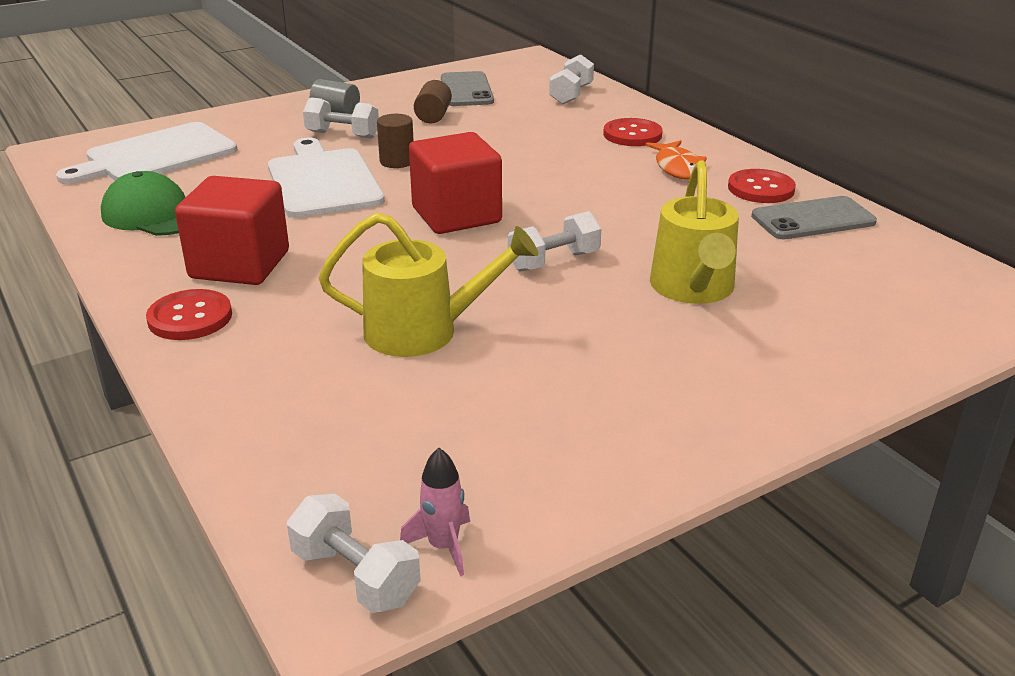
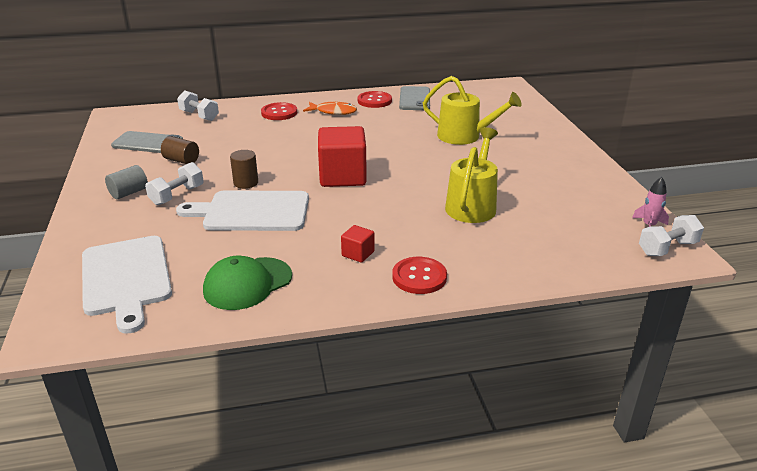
camera: 70 degrees left, 0 degrees up
red cube [175,176,289,285] -> red cube [341,225,375,263], size x0.46
white dumbbell [508,211,601,272] -> none

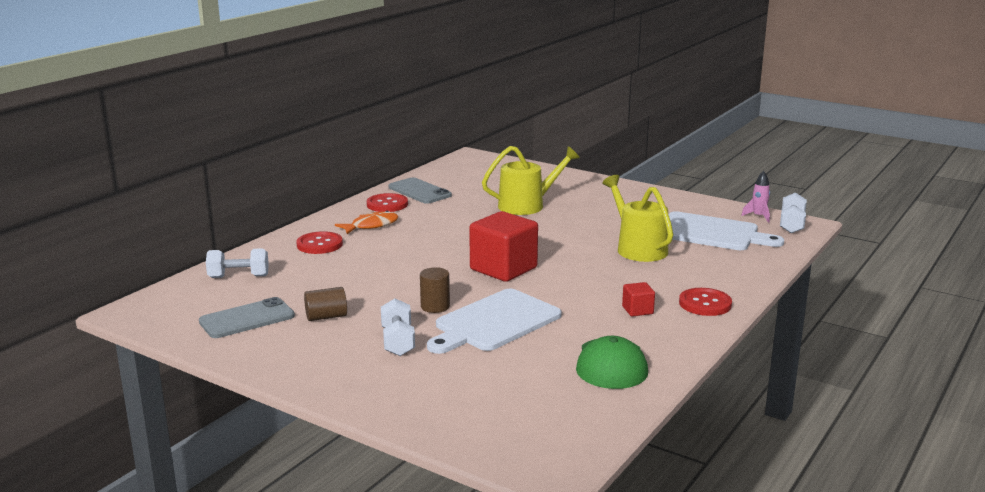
camera: 45 degrees left, 10 degrees down
white cutting board [82,236,172,334] -> white cutting board moved to [668,211,784,250]
grey cylinder [105,165,148,199] -> none

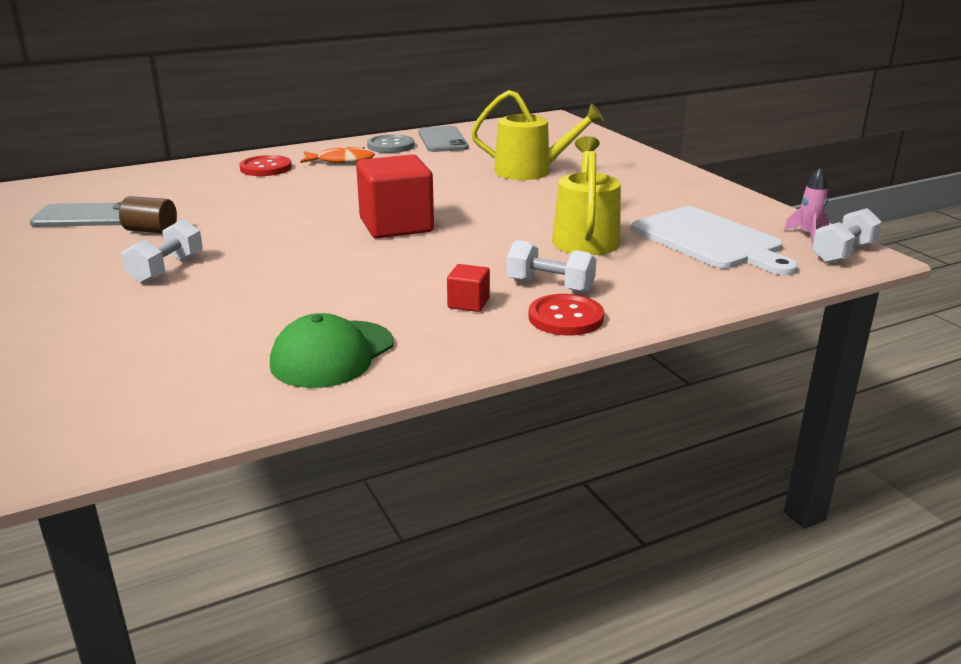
camera: 30 degrees right, 5 degrees up
white dumbbell [206,248,269,278] -> white dumbbell moved to [507,240,596,293]
red button [367,193,408,212] -> grey button [367,134,414,153]
brown cylinder [420,267,450,313] -> none
white cutting board [427,289,562,354] -> none

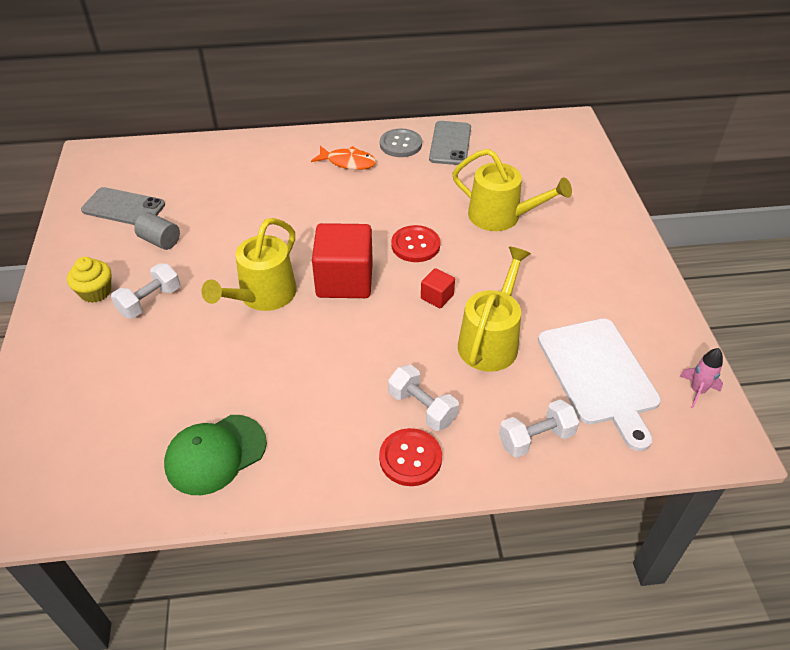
camera: 20 degrees right, 20 degrees up
brown cylinder [119,196,177,233] -> grey cylinder [134,212,180,250]
red button [240,155,292,176] -> red button moved to [391,225,440,262]
red cube [447,264,490,312] -> red cube moved to [421,268,455,308]
white dumbbell [812,208,882,263] -> white dumbbell moved to [499,399,579,458]
none -> yellow cupcake [67,257,111,303]
none -> yellow watering can [201,218,297,311]

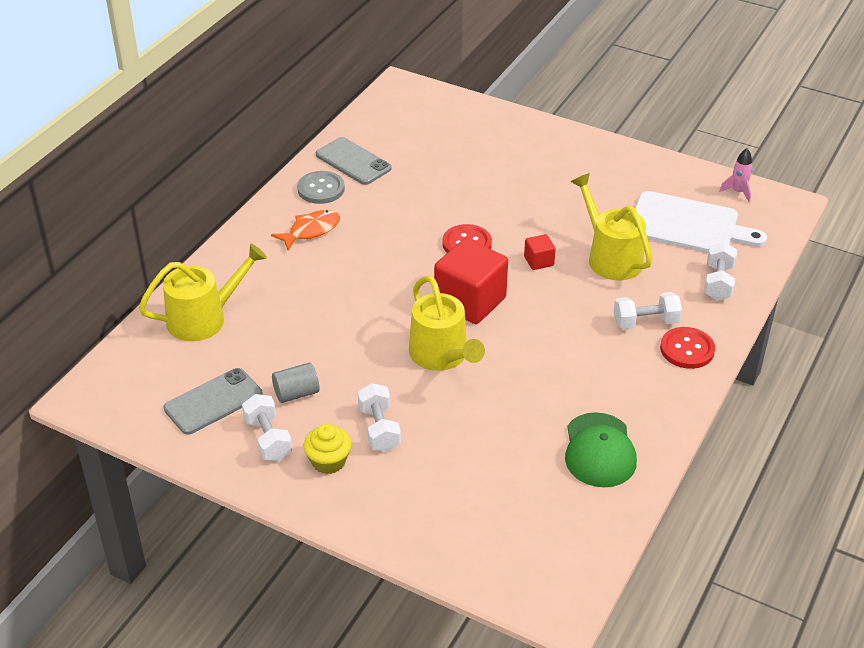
camera: 55 degrees left, 5 degrees down
yellow watering can [452,149,572,231] -> yellow watering can moved to [139,243,267,342]
none -> white dumbbell [242,394,292,461]

